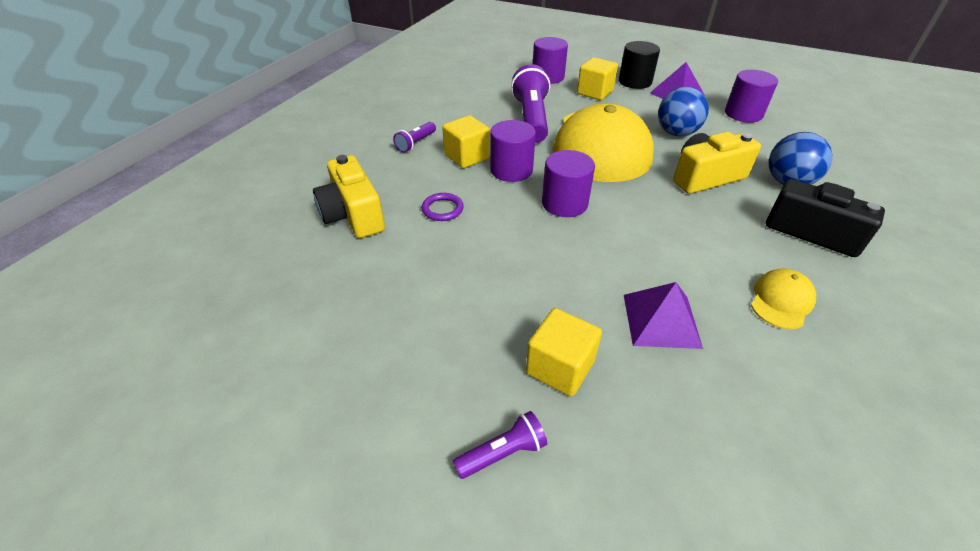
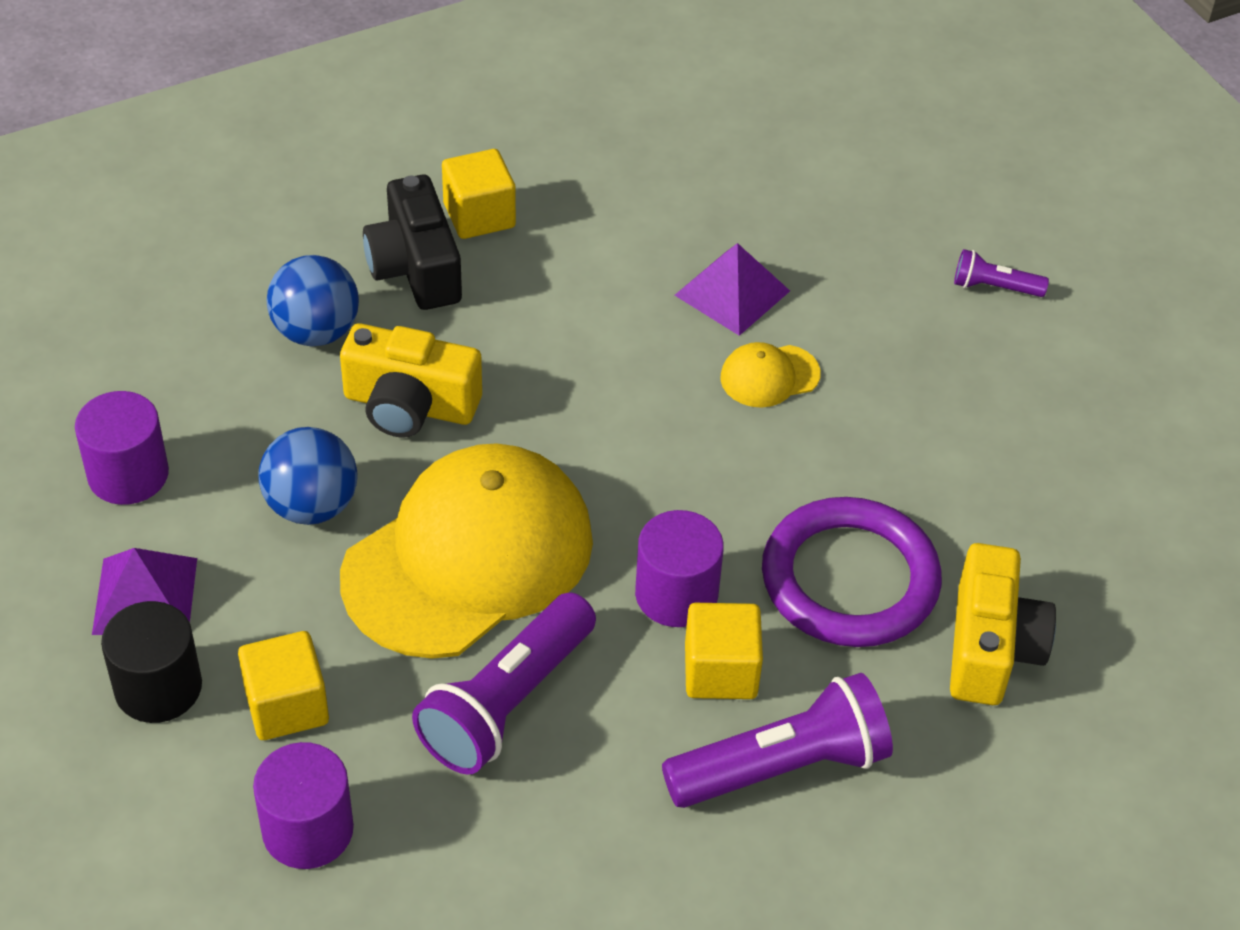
camera: 145 degrees left, 5 degrees up
purple flashlight [393,122,436,153] -> purple flashlight [662,673,893,808], size x2.03
purple ring [421,193,464,221] -> purple ring [762,497,942,647], size x2.44
yellow cube [526,308,602,396] -> yellow cube moved to [442,149,516,239]
purple cylinder [542,150,595,217] -> none
yellow cap [751,269,816,329] -> yellow cap moved to [720,342,821,408]

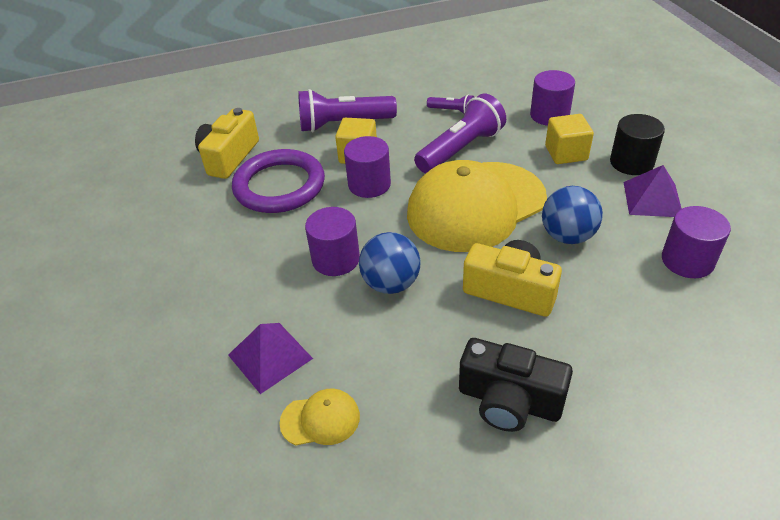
camera: 165 degrees left, 5 degrees down
blue ball [267,255,359,346] -> blue ball moved to [359,232,421,294]
black camera [363,175,462,310] -> black camera turned 120 degrees clockwise [459,338,573,432]
yellow cube [442,149,516,239] -> none
yellow cap [720,342,821,408] -> yellow cap moved to [279,388,360,445]
purple flashlight [954,249,1049,297] -> purple flashlight moved to [427,94,474,114]
none -> purple cylinder [305,207,360,276]

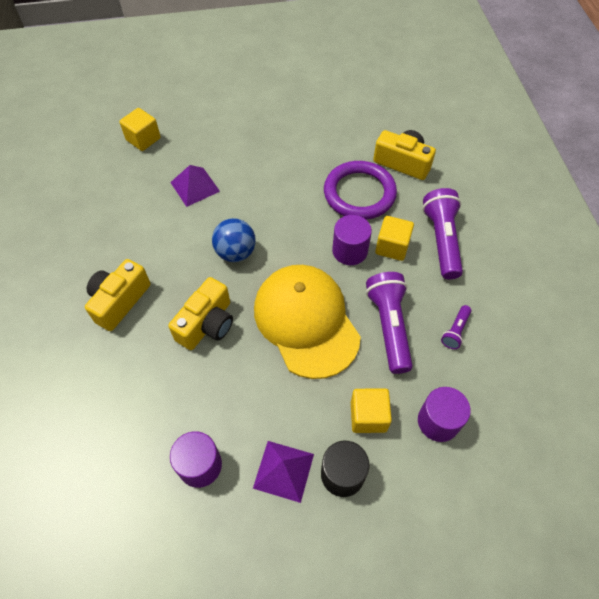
camera: 95 degrees right, 15 degrees up
yellow cap [279,388,360,445] -> none
purple cylinder [305,207,360,276] -> none
purple flashlight [414,93,506,173] -> purple flashlight turned 150 degrees counterclockwise [366,272,413,374]
black camera [459,338,573,432] -> yellow camera [85,259,150,331]
blue ball [542,186,603,244] -> none
none -> yellow cube [119,108,161,151]

